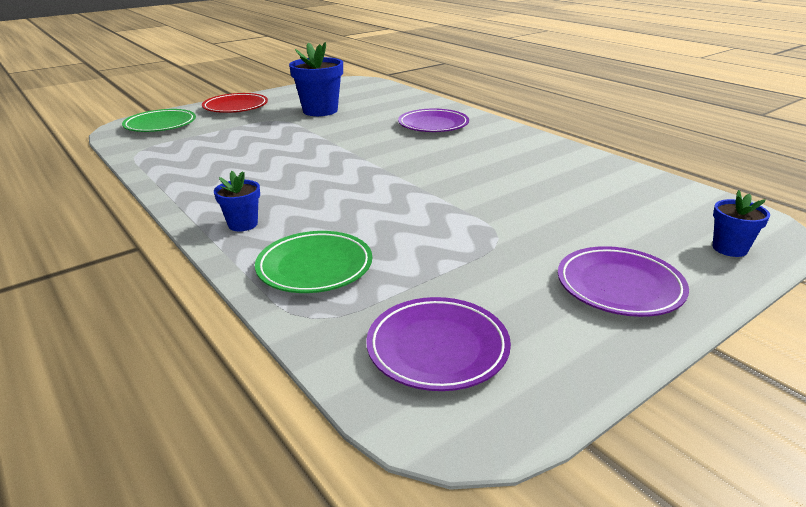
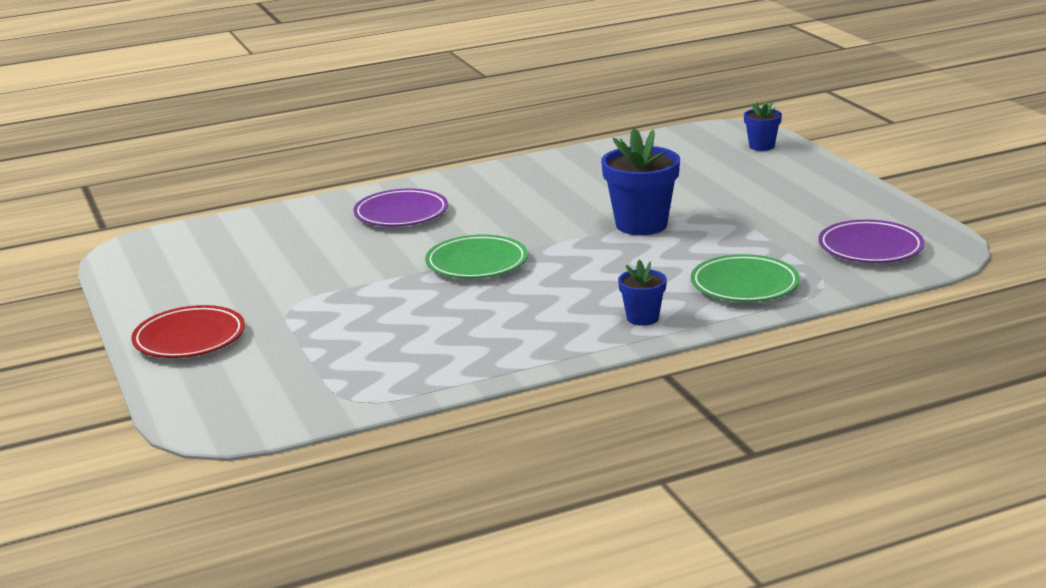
camera: 75 degrees left, 5 degrees down
green plate [122,109,196,132] -> green plate moved to [425,234,528,279]
blue flower pot [289,42,343,116] -> blue flower pot moved to [601,128,680,235]
purple plate [558,246,689,317] -> none

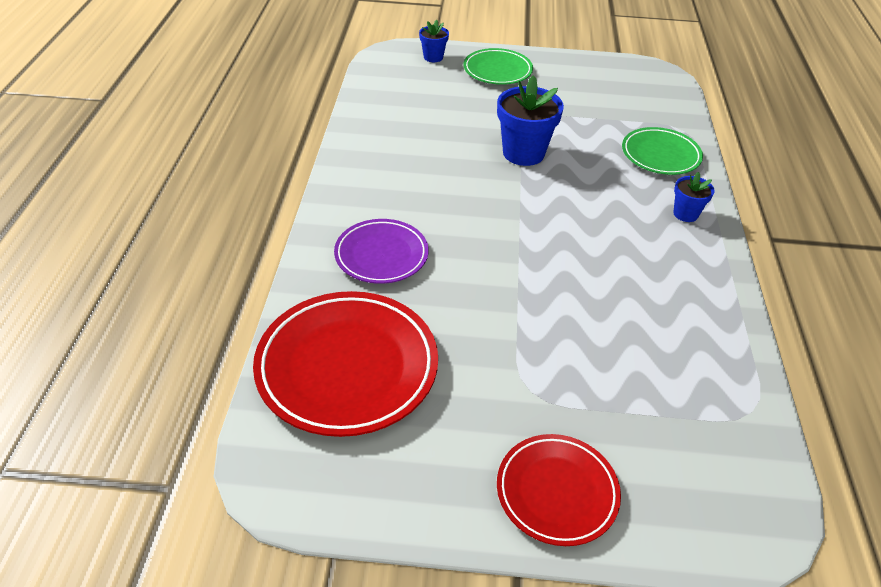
camera: 65 degrees left, 20 degrees up
green plate [425,234,528,279] -> green plate moved to [463,48,533,85]
purple plate [818,220,924,263] -> none
none -> red plate [253,291,438,437]

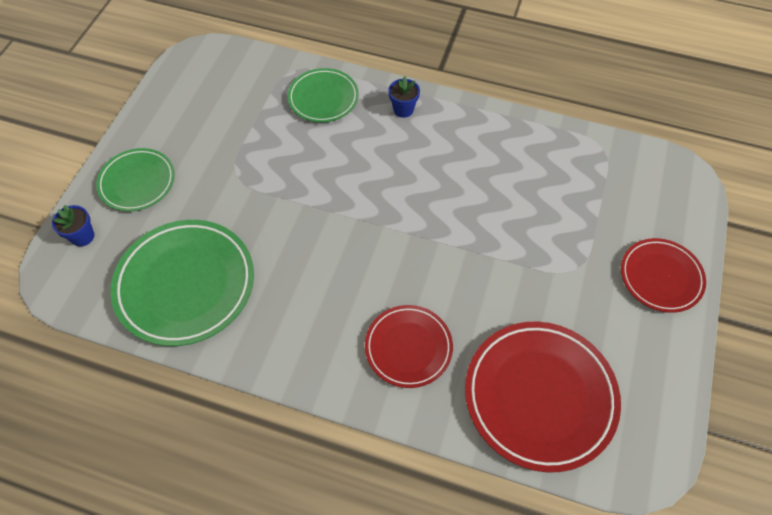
camera: 75 degrees left, 15 degrees up
purple plate [334,219,429,284] -> red plate [365,305,453,388]
blue flower pot [497,75,564,166] -> none
none -> green plate [110,220,254,346]

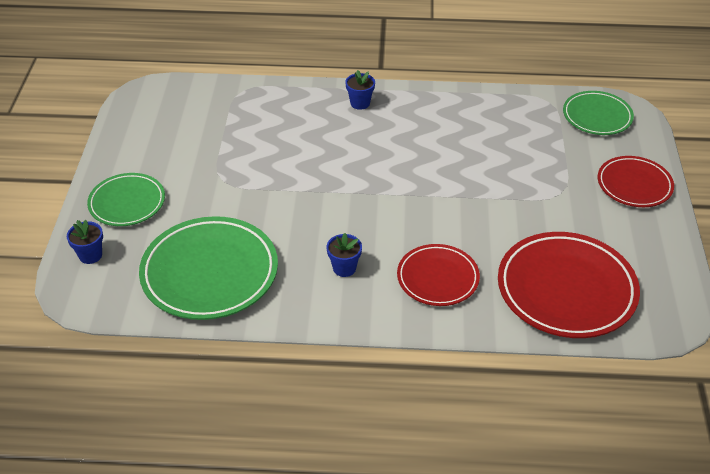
camera: 15 degrees left, 15 degrees down
green plate [287,68,359,123] -> green plate moved to [563,91,634,135]
none -> blue flower pot [327,233,362,277]

